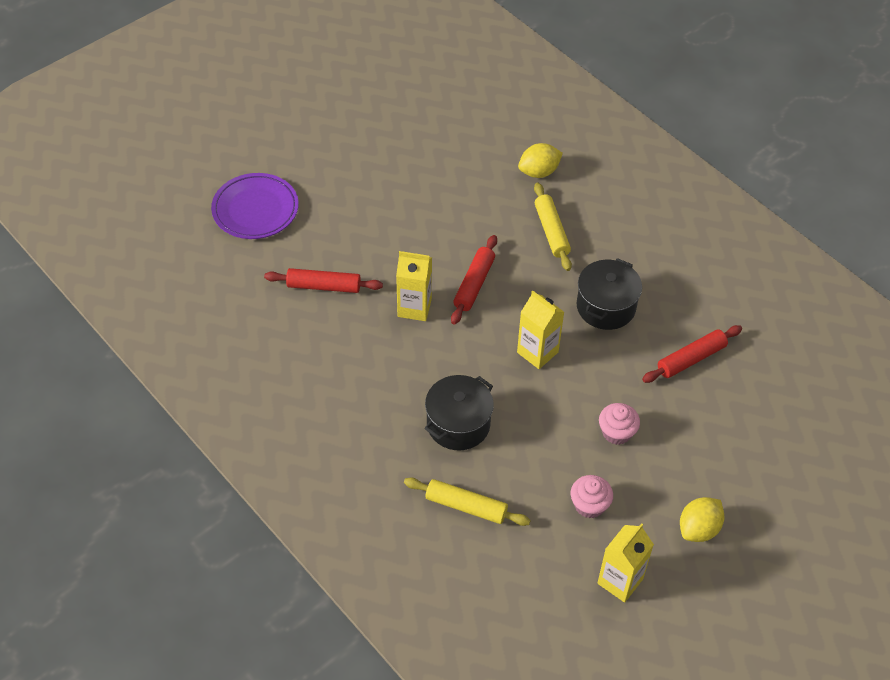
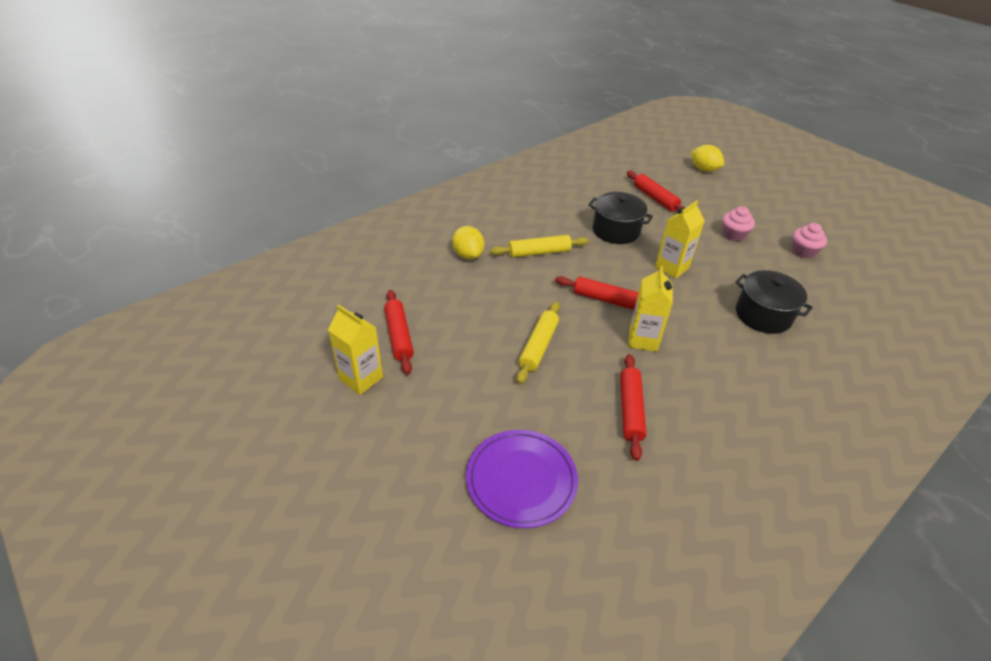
camera: 90 degrees left, 10 degrees down
yellow rolling pin [404,477,531,526] -> yellow rolling pin moved to [516,302,560,384]
yellow carton [597,523,654,603] -> yellow carton moved to [328,304,383,395]
yellow lemon [680,497,724,542] -> yellow lemon moved to [691,145,724,172]
none -> red rolling pin [384,290,414,374]

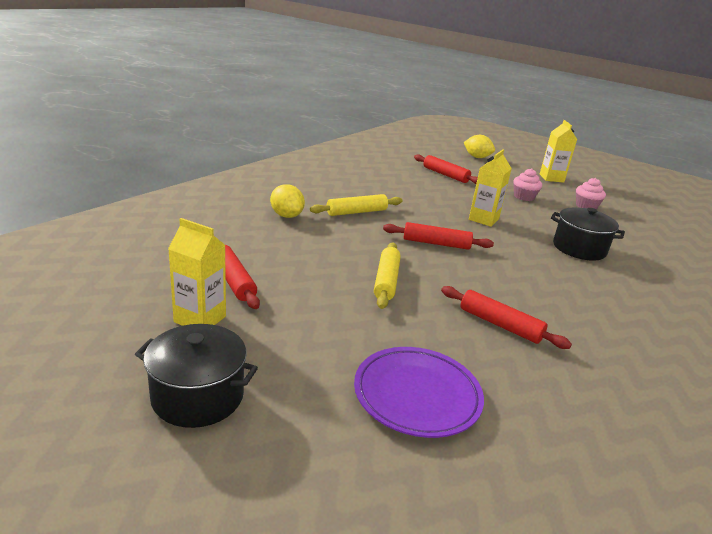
camera: 15 degrees left, 15 degrees down
black pot [588,192,653,244] -> black pot moved to [135,324,258,428]
red rolling pin [620,354,646,461] -> red rolling pin turned 45 degrees counterclockwise [441,286,572,349]
yellow carton [628,266,673,352] -> yellow carton moved to [540,120,577,183]

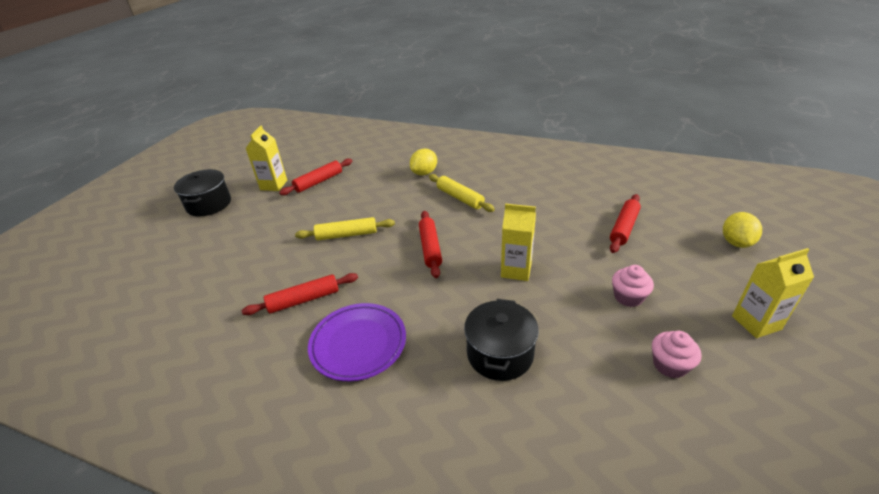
camera: 80 degrees right, 10 degrees up
purple plate [354,347,484,438] -> purple plate moved to [308,303,406,381]
red rolling pin [441,286,572,349] -> red rolling pin turned 45 degrees clockwise [242,273,358,315]

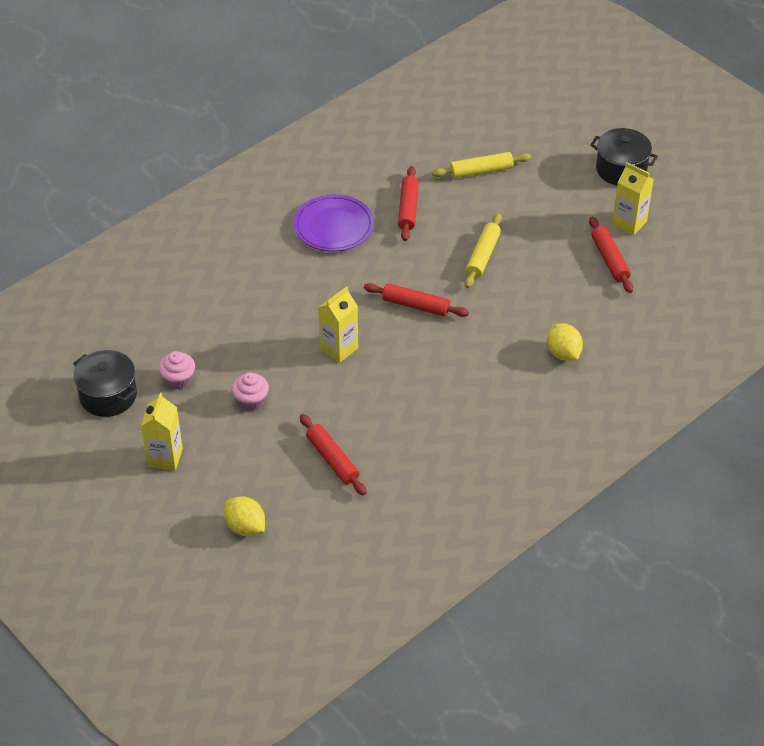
camera: 115 degrees right, 10 degrees up
yellow rolling pin [429,174,495,212] -> yellow rolling pin moved to [432,152,531,178]
black pot [464,299,539,381] -> black pot moved to [73,350,137,417]

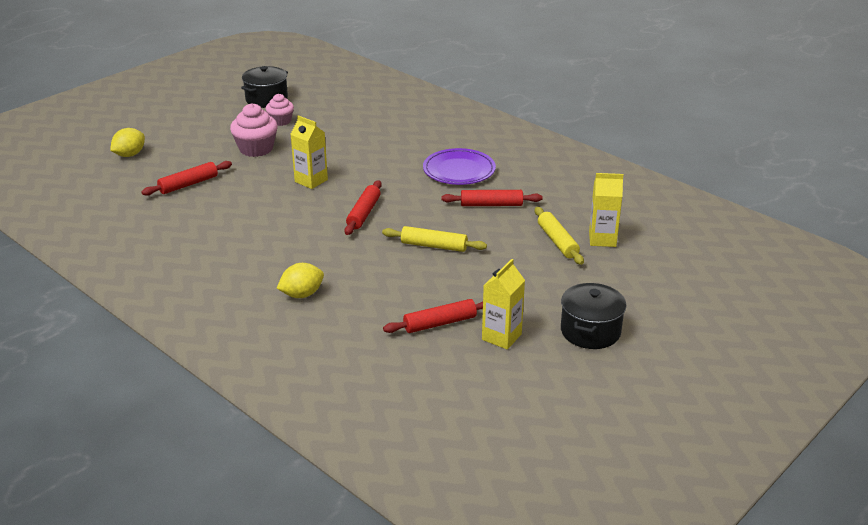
camera: 85 degrees right, 15 degrees down
yellow carton [141,393,183,471] -> yellow carton moved to [589,173,623,247]
pink cupcake [232,373,269,411] -> pink cupcake [230,103,278,157], size x1.58

